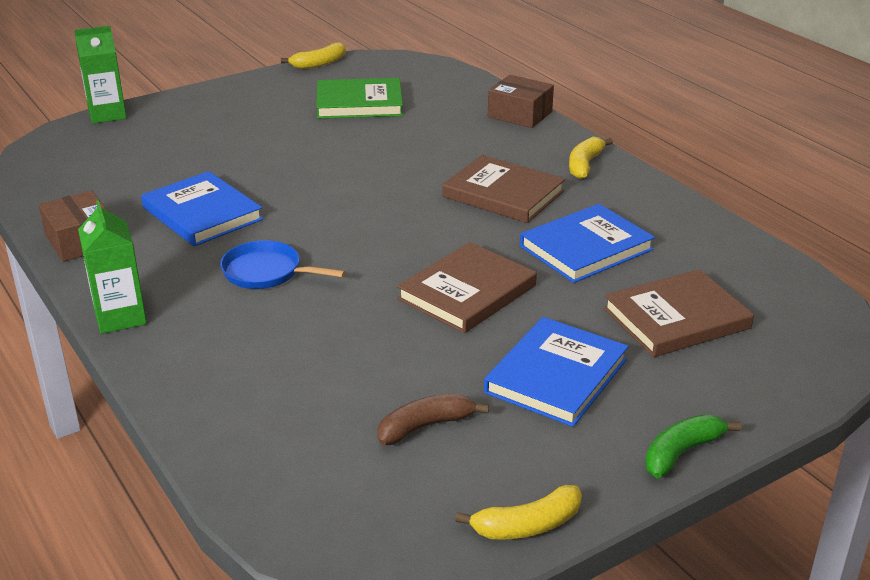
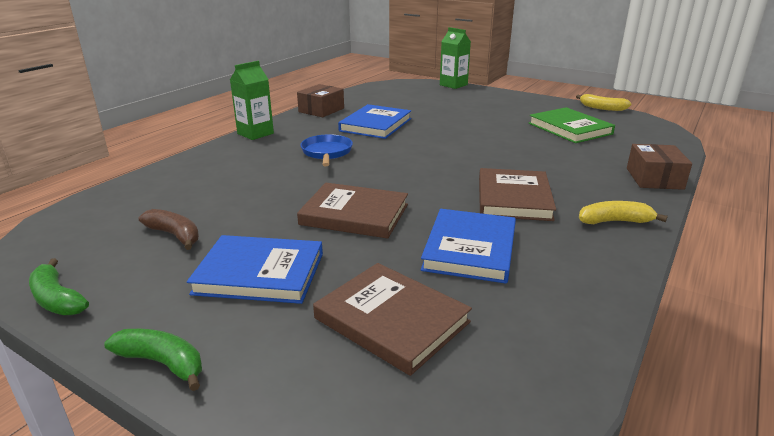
camera: 65 degrees right, 5 degrees down
yellow banana [455,485,582,540] -> green banana [29,258,89,315]
blue book [520,204,655,283] -> blue book turned 75 degrees clockwise [421,209,516,283]

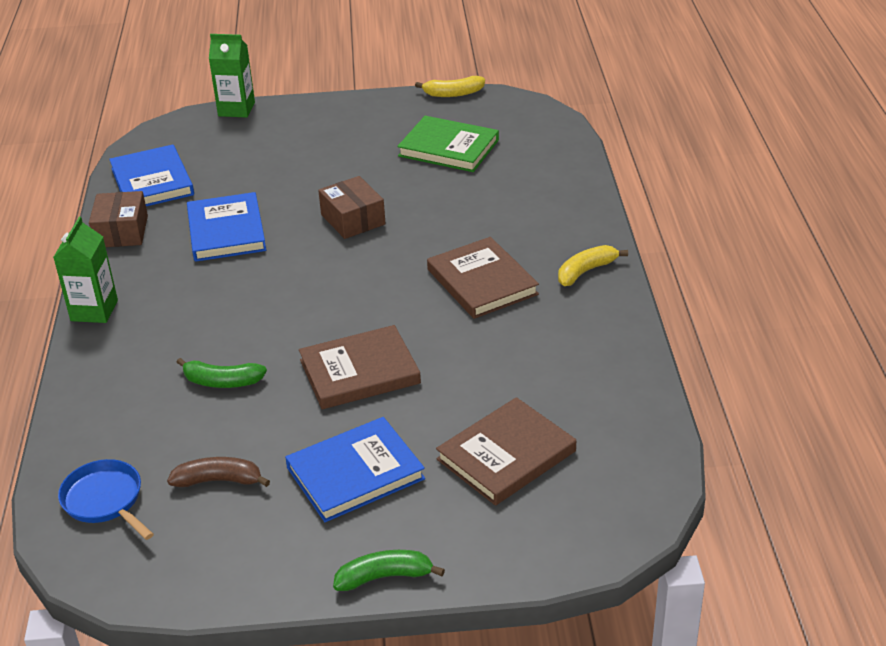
camera: 35 degrees left, 10 degrees up
green banana [29,258,89,315] -> green banana moved to [176,358,267,388]
blue pan [300,134,353,166] -> blue pan moved to [58,459,154,540]
brown book [313,263,472,376] -> brown book turned 45 degrees counterclockwise [436,397,576,506]
blue book [421,209,516,283] -> blue book moved to [109,144,194,206]
brown box [627,144,692,190] -> brown box moved to [318,176,385,239]

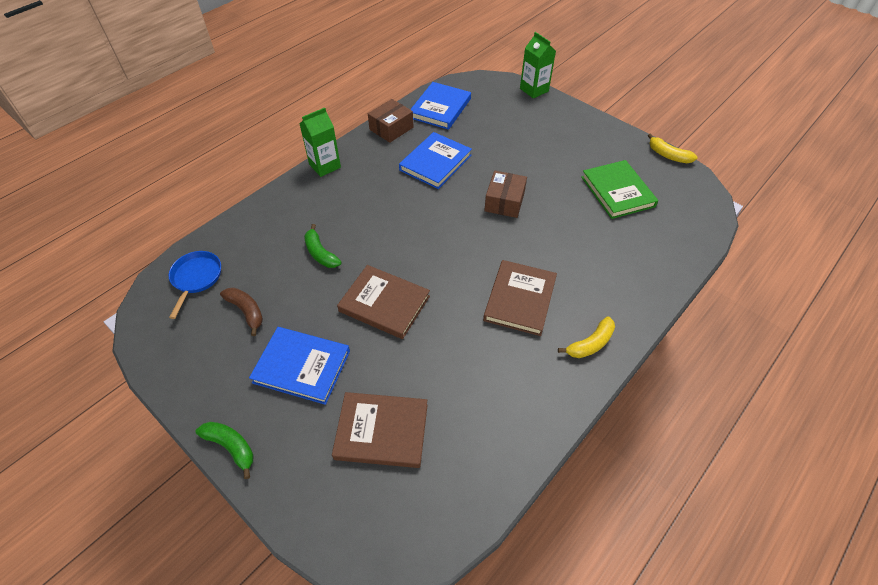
camera: 45 degrees right, 15 degrees up
yellow banana [558,245,628,286] -> yellow banana turned 135 degrees clockwise [558,316,615,358]

